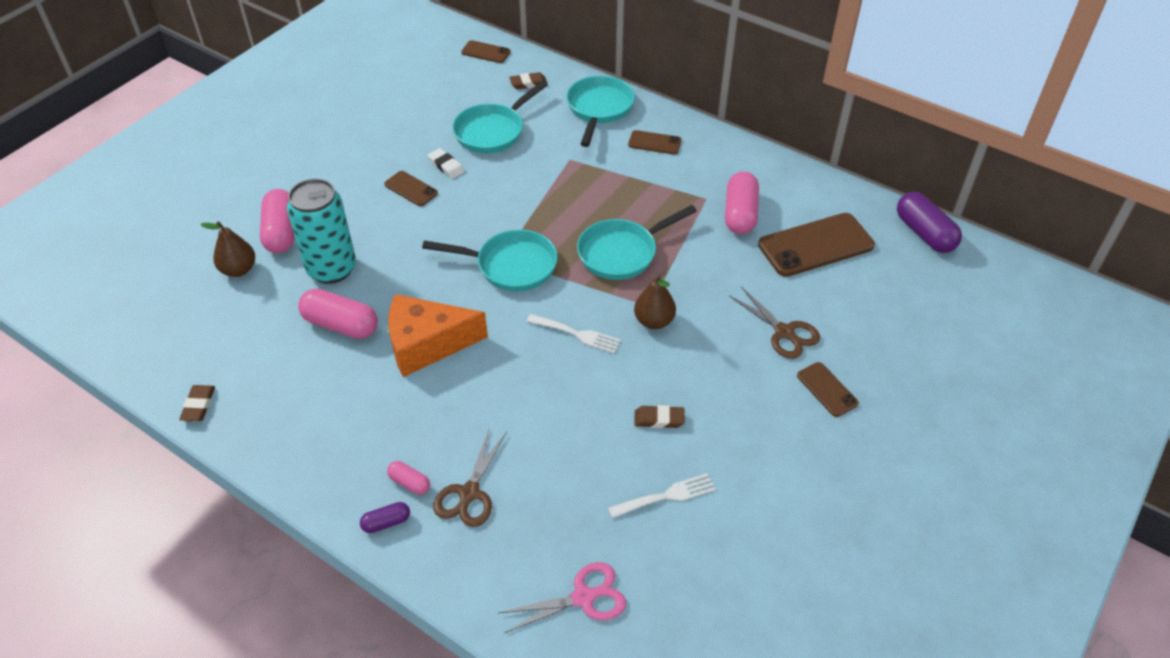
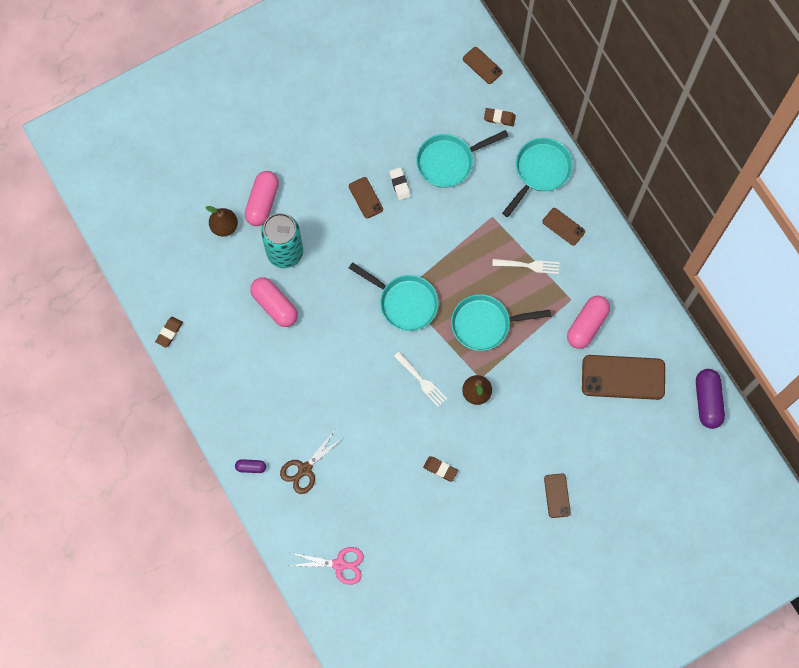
camera: 25 degrees right, 25 degrees up
pink capsule [387,461,430,495] -> none
orange cheese [388,294,488,377] -> none
white fork [608,473,716,518] -> white fork moved to [492,259,560,274]
brown scissors [729,287,820,359] -> none

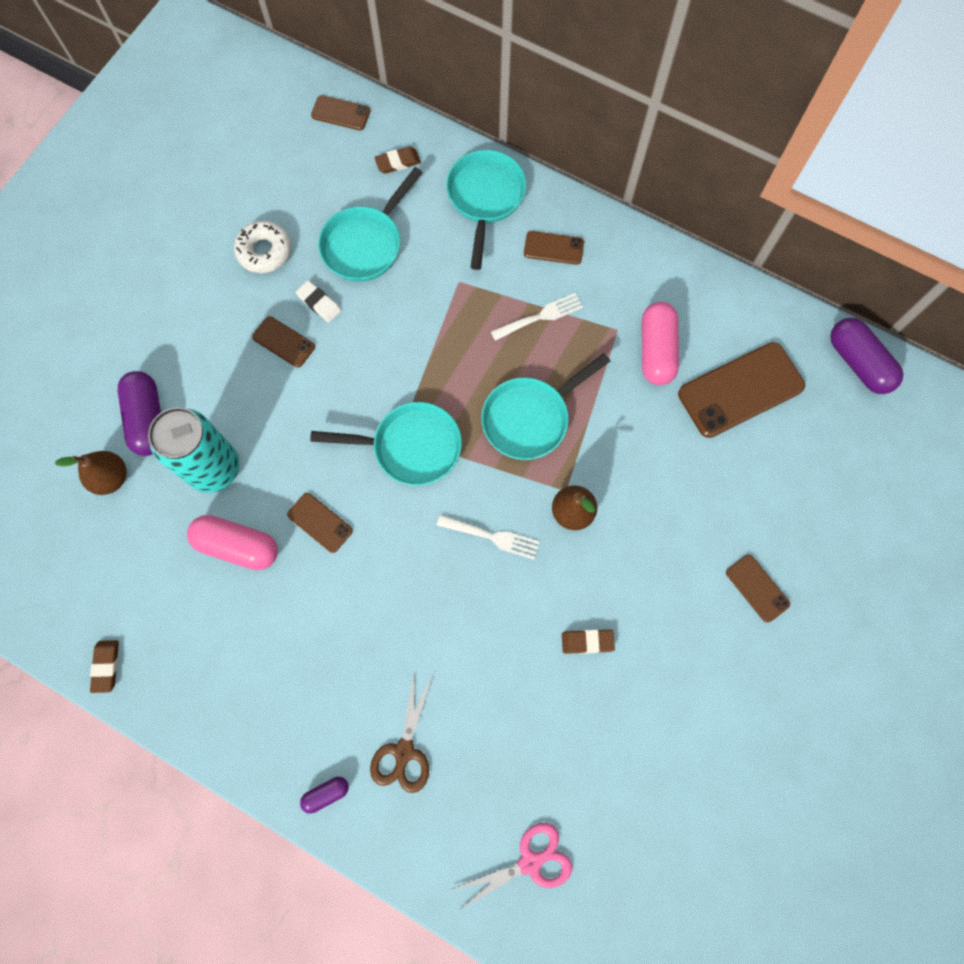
camera: 30 degrees left, 0 degrees up
pink capsule [244,171,279,226] -> purple capsule [118,371,161,456]
none -> white donut [234,221,291,273]
none -> brown phone [287,493,353,553]

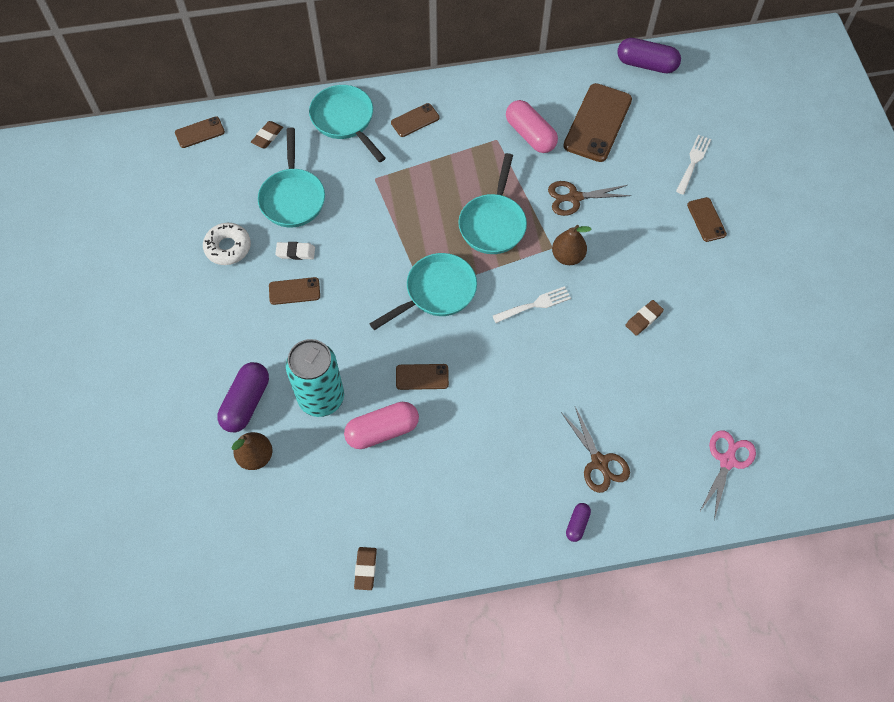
camera: 40 degrees left, 10 degrees down
brown eraser [90,640,119,693] -> brown eraser turned 45 degrees clockwise [354,547,377,590]
purple capsule [118,371,161,456] -> purple capsule turned 75 degrees clockwise [217,362,269,432]
white fork [491,293,583,341] -> white fork moved to [676,135,711,195]
brown phone [726,554,790,623] -> brown phone turned 60 degrees clockwise [687,197,727,242]
none -> brown scissors [548,181,631,216]

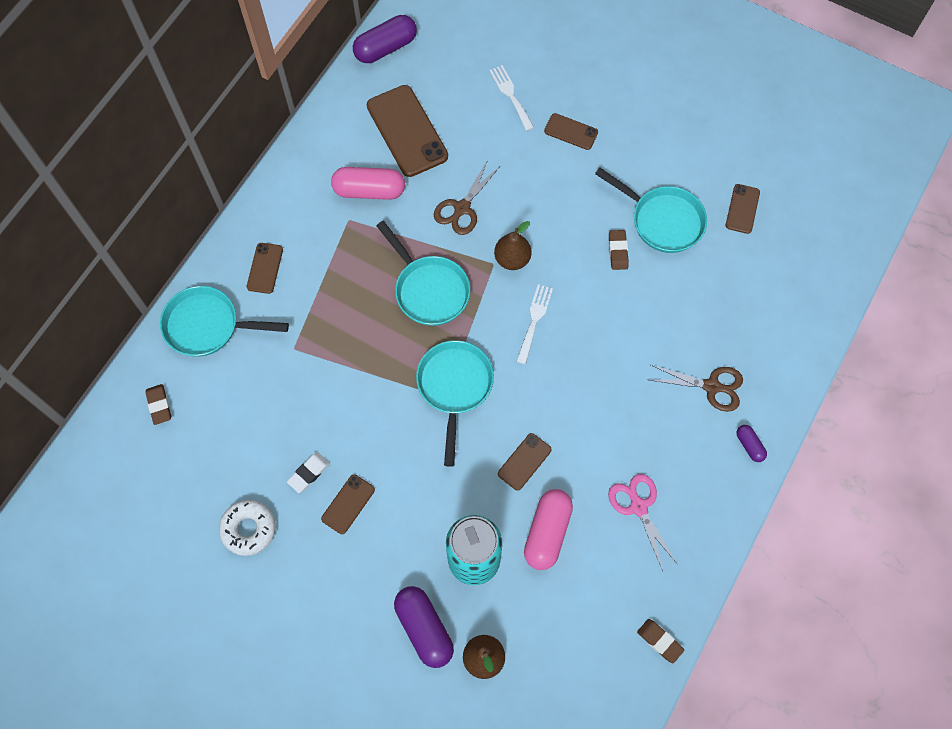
camera: 50 degrees left, 5 degrees up
brown phone [175,116,225,148] -> brown phone moved to [726,184,760,234]
turquoise pan [258,127,325,227] -> turquoise pan moved to [595,168,707,253]
pink scissors [699,430,756,520] -> pink scissors moved to [608,474,678,571]

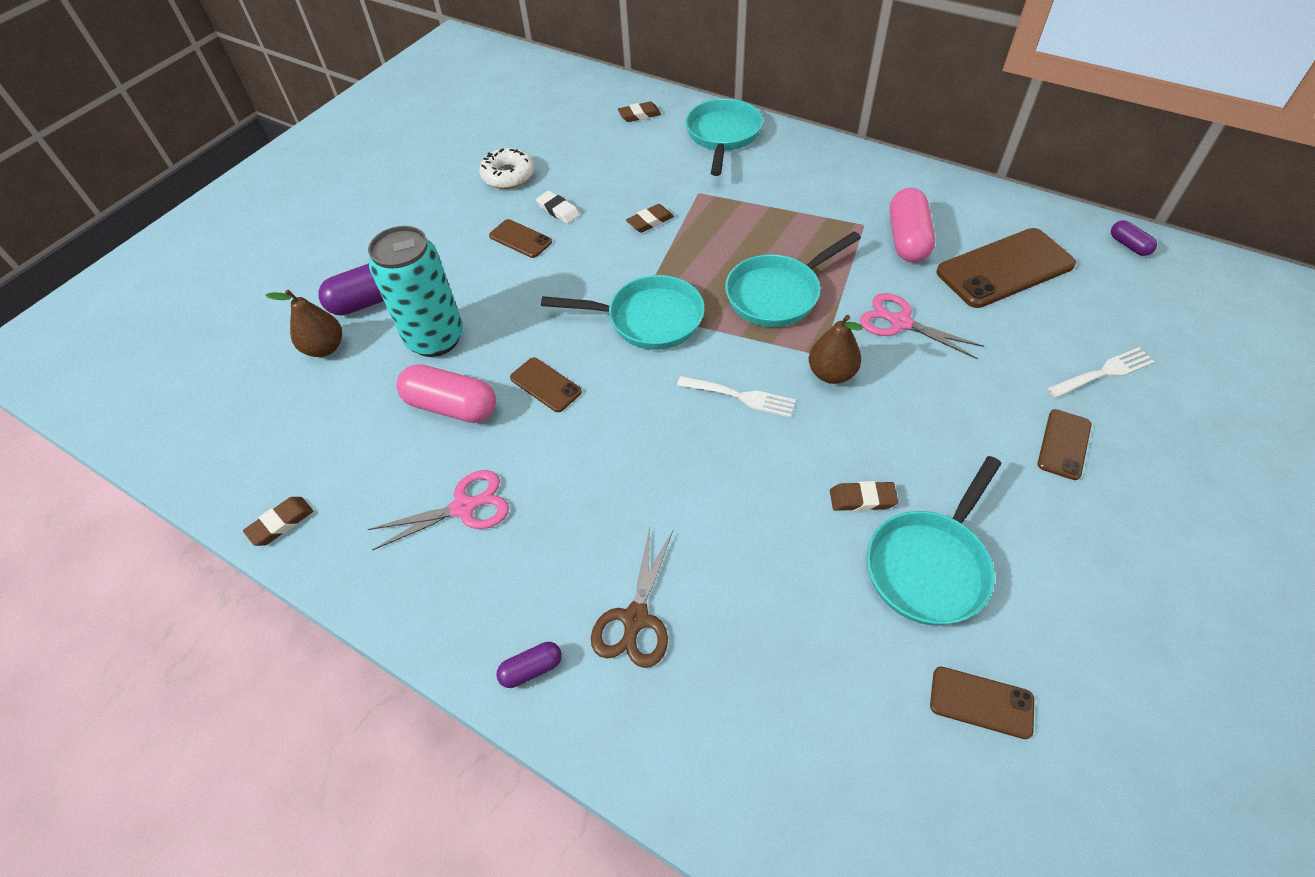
camera: 95 degrees right, 15 degrees down
brown phone [247,243,283,294] -> none
purple capsule [353,15,417,63] -> purple capsule [1111,220,1157,256], size x0.51
brown scissors [434,160,500,235] -> pink scissors [860,293,984,359]
none -> brown eraser [626,204,674,233]

